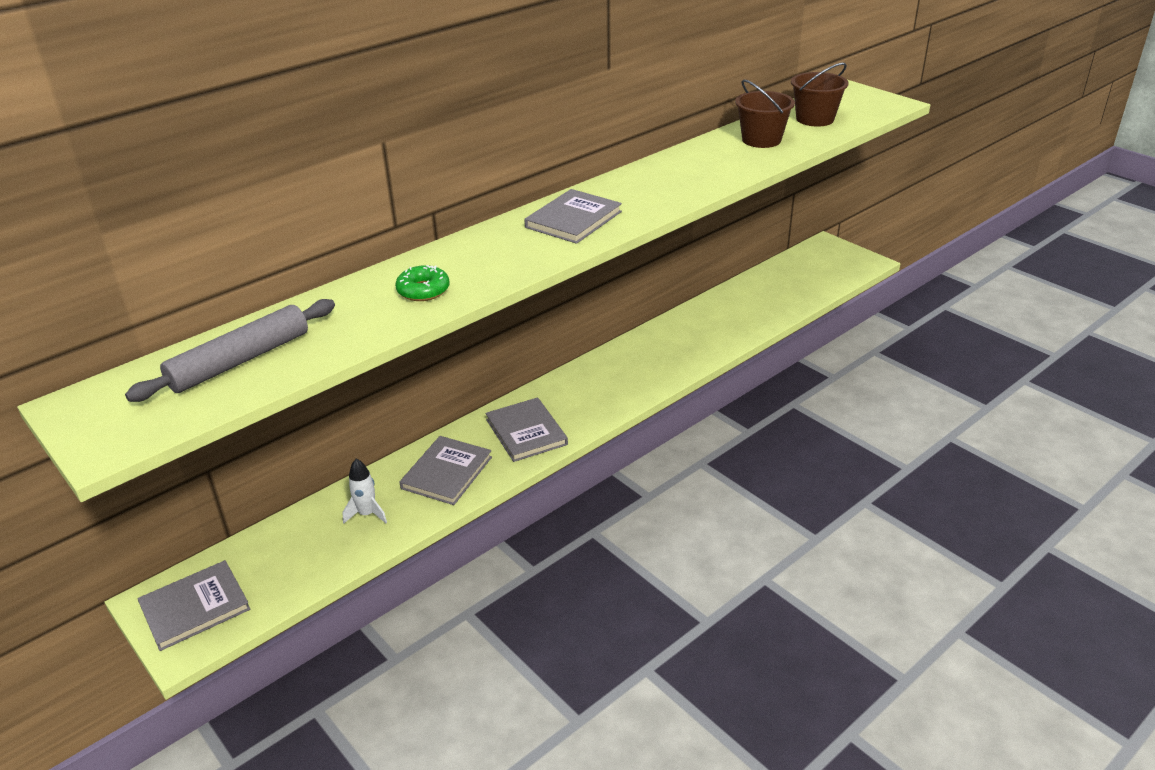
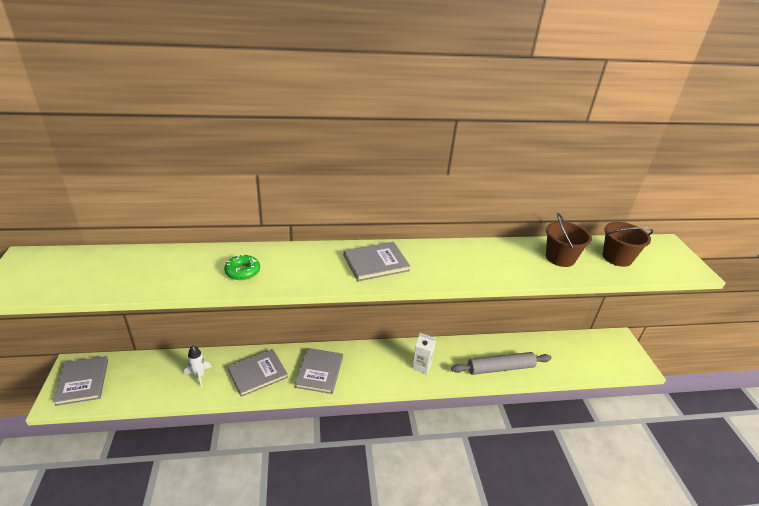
camera: 30 degrees right, 0 degrees up
grey rolling pin [125,299,335,402] -> grey rolling pin moved to [451,352,552,375]
grey book [137,560,250,651] -> grey book turned 75 degrees clockwise [53,356,108,406]
none -> white carton [412,333,436,374]

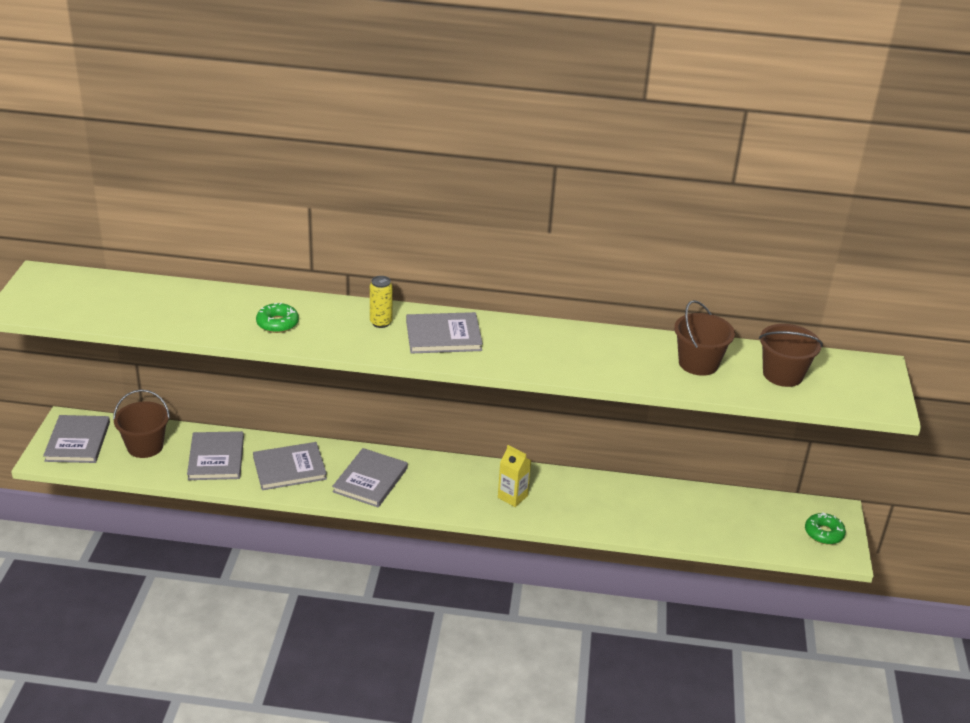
camera: 15 degrees right, 0 degrees up
white rocket [184,345,212,387] -> grey book [187,431,244,480]
white carton [412,333,436,374] -> yellow carton [498,445,531,507]
grey rolling pin [451,352,552,375] -> none
none -> brown bucket [113,390,170,458]
none -> yellow can [370,276,393,328]
none -> green donut [805,512,846,545]

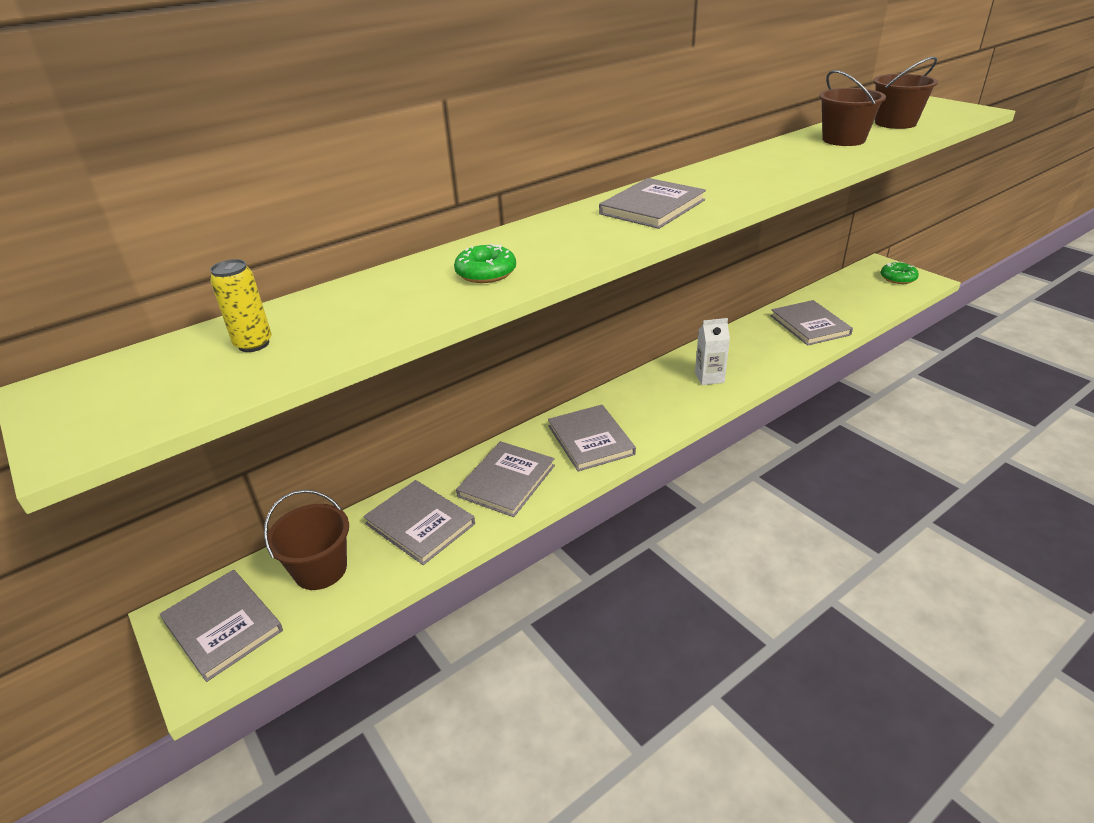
camera: 40 degrees left, 0 degrees up
yellow can [370,276,393,328] -> yellow can moved to [210,259,272,352]
yellow carton [498,445,531,507] -> white carton [695,318,730,385]
none -> grey book [771,300,853,346]

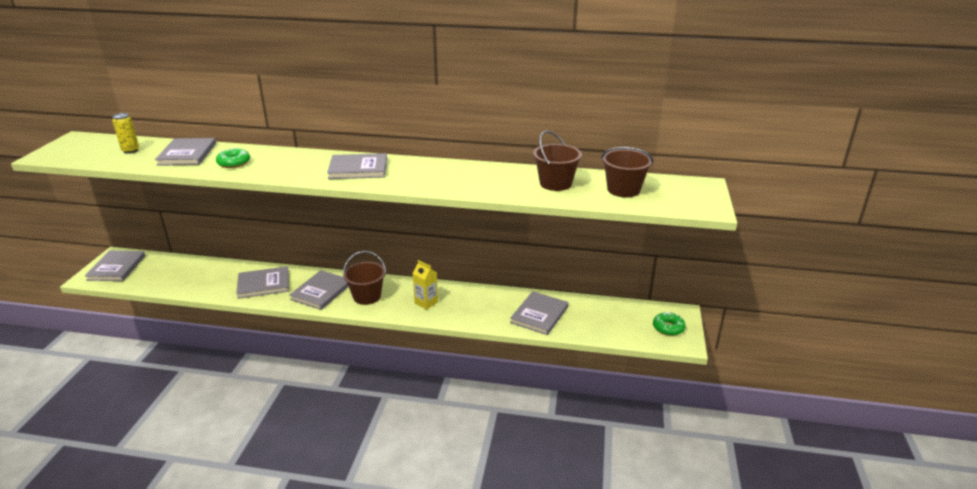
camera: 45 degrees right, 5 degrees down
brown bucket [264,490,349,590] -> brown bucket moved to [343,251,386,305]
grey book [363,480,475,565] -> grey book moved to [155,138,216,166]
white carton [695,318,730,385] -> yellow carton [412,260,438,310]

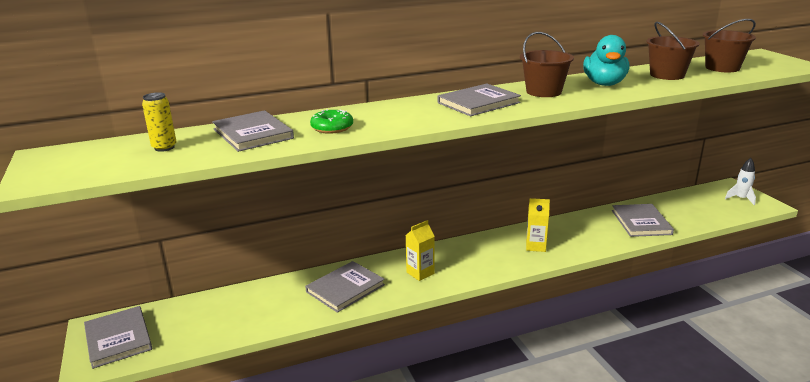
camera: 30 degrees left, 5 degrees down
grey book [289,270,349,310] -> yellow carton [405,220,435,281]
brown bucket [343,251,386,305] -> brown bucket moved to [520,32,574,97]
green donut [653,311,686,336] -> white rocket [725,158,756,205]
none -> turquoise duck [583,35,629,86]

